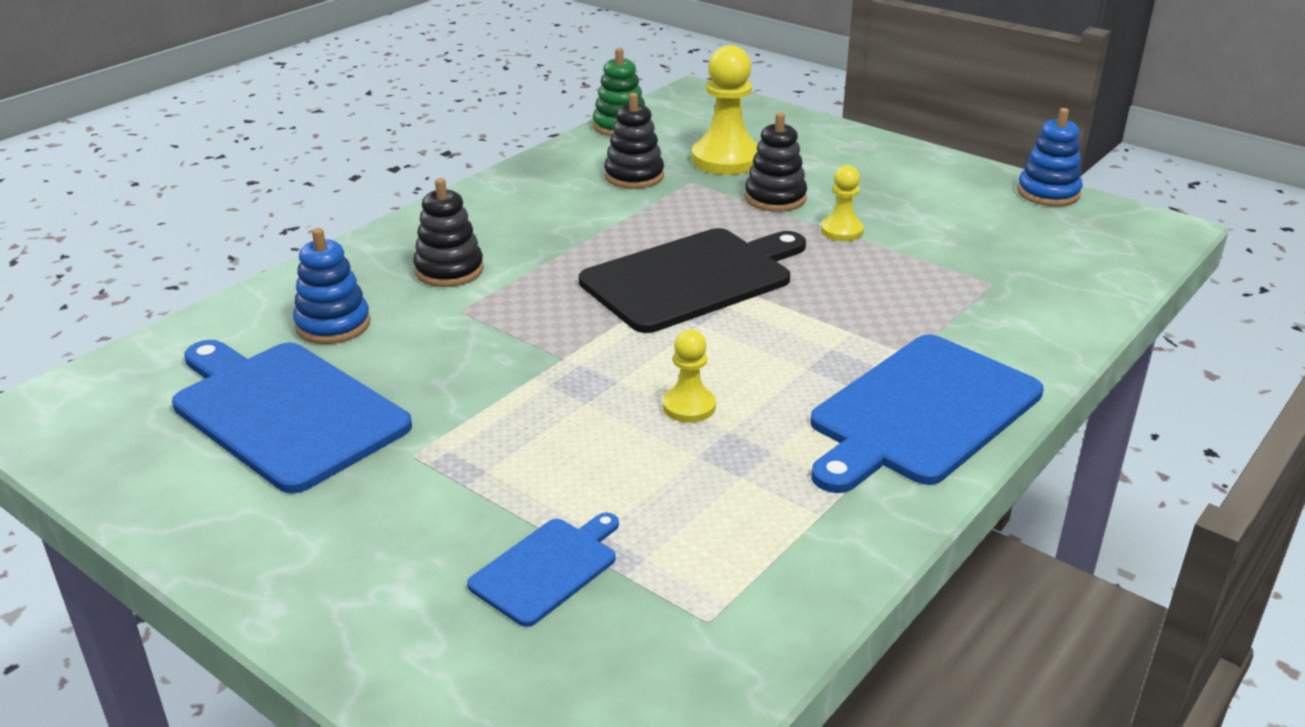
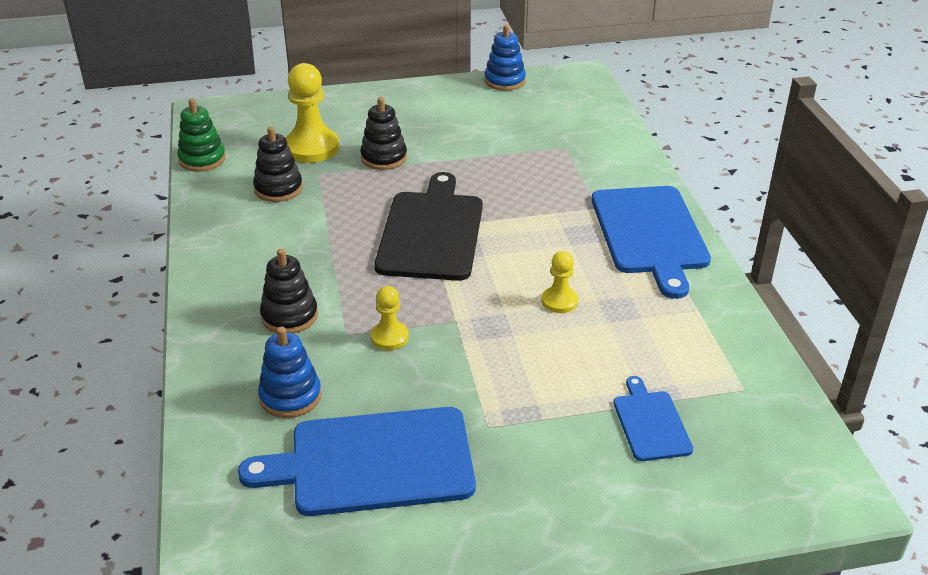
camera: 50 degrees left, 5 degrees up
yellow pawn [821,165,864,241] -> yellow pawn moved to [371,286,409,350]

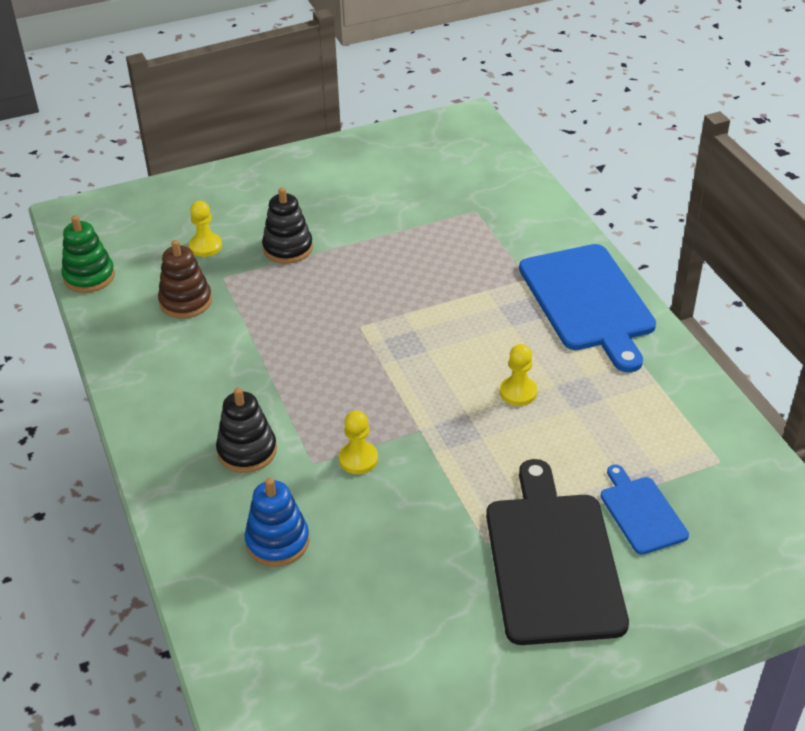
camera: 10 degrees left, 5 degrees up
blue cutting board [238,407,476,516] -> none
black stacking toy [253,127,303,202] -> brown stacking toy [158,240,212,319]
yellow pawn [285,63,339,163] -> yellow pawn [189,201,222,257], size x0.54
black cutting board [375,172,483,281] -> black cutting board moved to [486,459,629,645]
blue stacking toy [485,24,526,91] -> none

